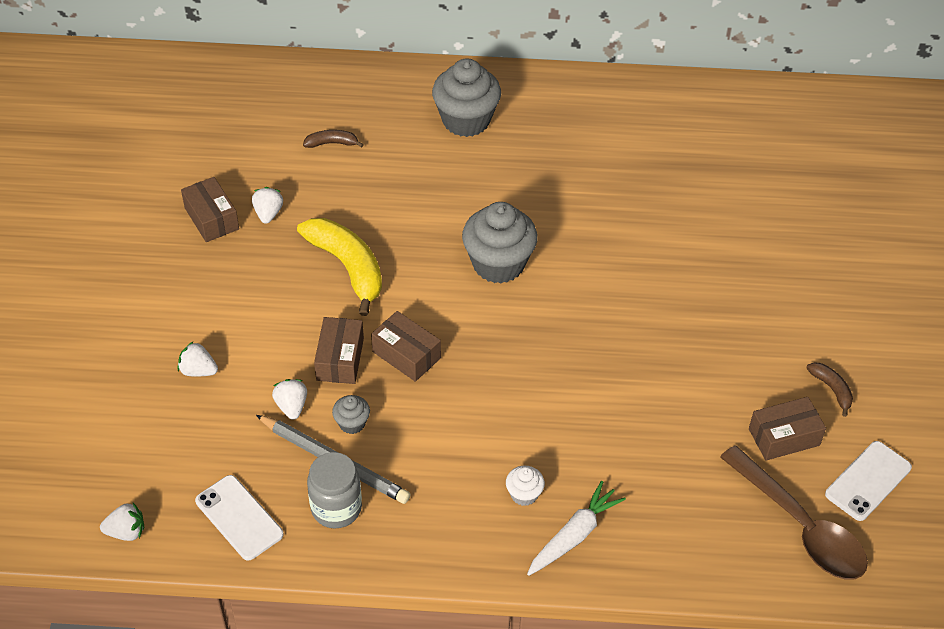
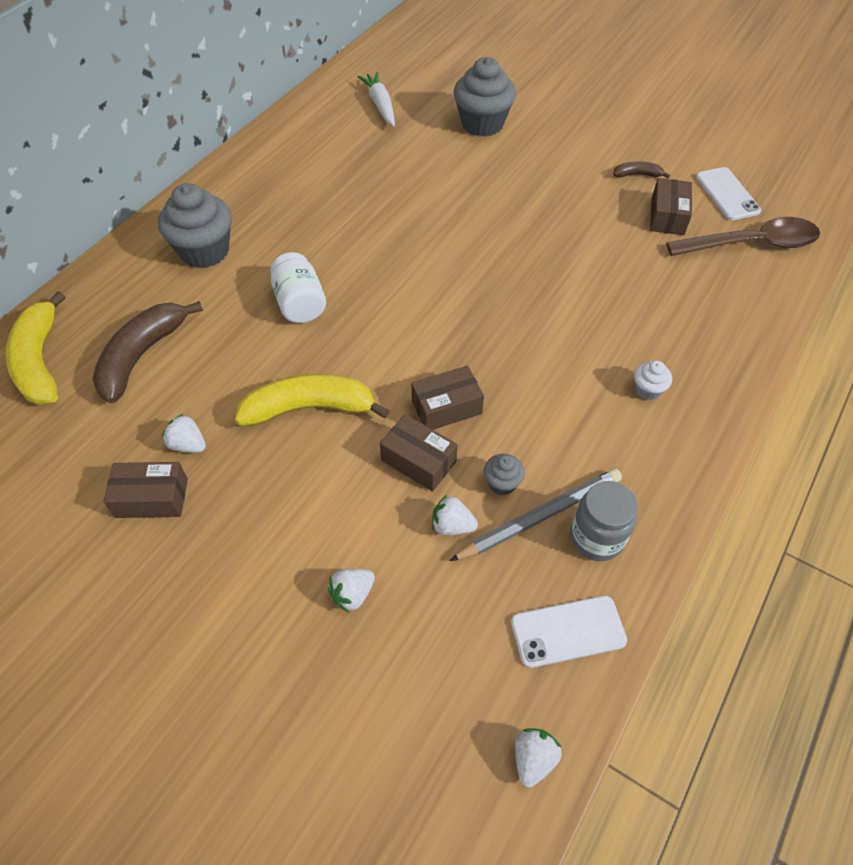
camera: 60 degrees left, 5 degrees up
brown banana [303,130,364,148] -> brown banana [93,301,203,403], size x2.11
grey cupcake [462,202,538,283] -> grey cupcake moved to [454,57,516,137]
white carrot [527,481,626,576] -> white carrot moved to [357,72,395,127]
none -> yellow banana [5,291,65,405]
none -> white jar [270,252,326,323]

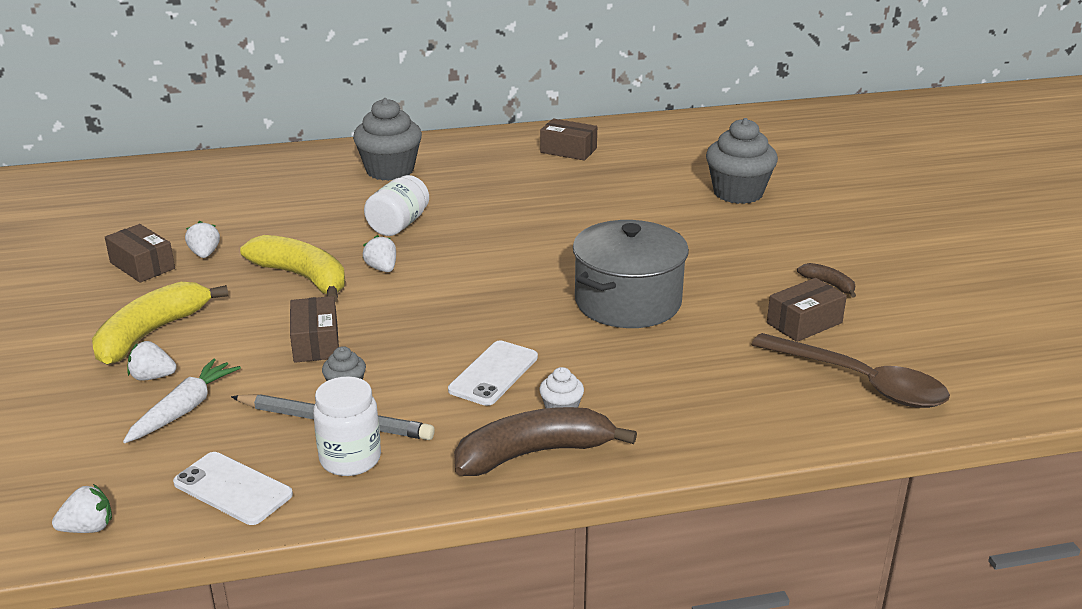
camera: 45 degrees right, 25 degrees down
yellow banana [5,291,65,405] -> yellow banana moved to [92,282,228,365]
brown banana [93,301,203,403] -> brown banana moved to [454,407,637,476]
white carrot [357,72,395,127] -> white carrot moved to [123,358,241,443]
brown box [411,366,484,430] -> brown box moved to [540,119,597,161]
white strawberry [432,495,478,535] -> white strawberry moved to [363,235,396,272]
grey jar [570,481,638,561] -> white jar [313,376,381,476]
white phone [696,167,761,220] -> white phone moved to [448,341,538,406]
none -> grey pot [573,220,689,328]

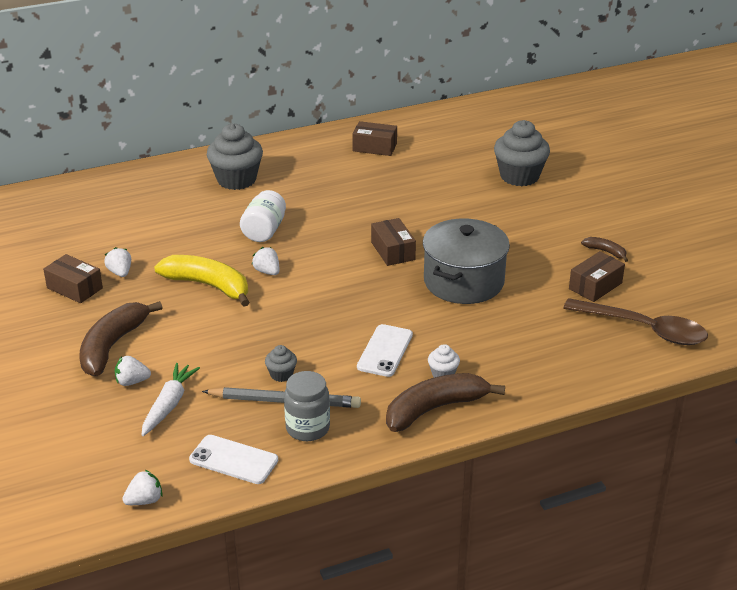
camera: 10 degrees left, 5 degrees up
yellow banana [92,282,228,365] -> brown banana [79,301,163,376]
brown box [290,296,339,363] -> brown box moved to [371,218,416,266]
white jar [313,376,381,476] -> grey jar [284,371,330,441]

